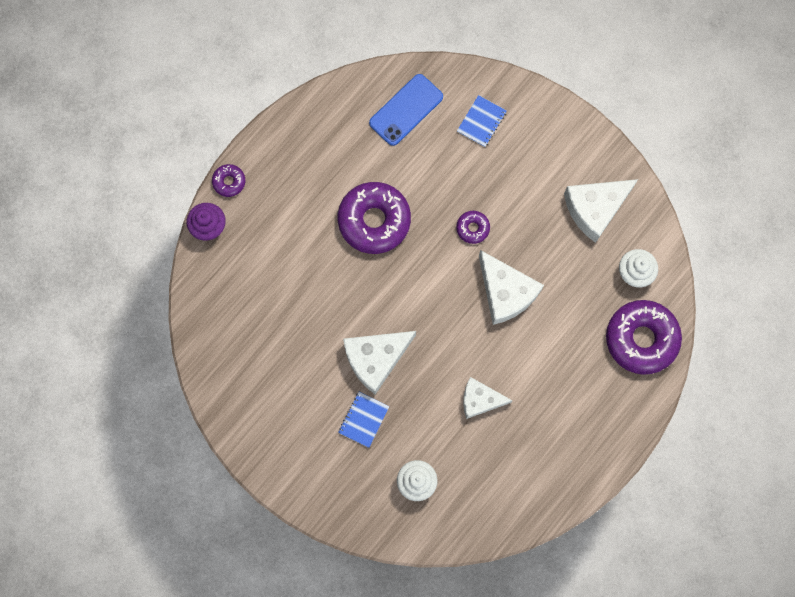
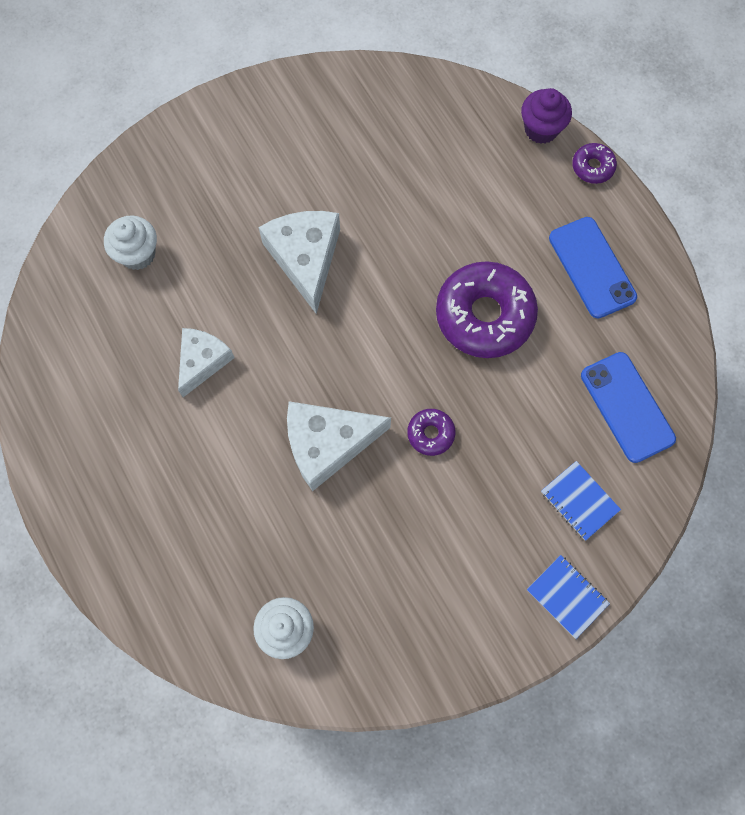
camera: 110 degrees right, 5 degrees down
blue notebook [338,392,390,448] -> blue notebook moved to [527,555,610,639]
white cheese [564,179,638,243] -> none
purple donut [606,300,682,375] -> none
none -> blue phone [549,217,637,318]

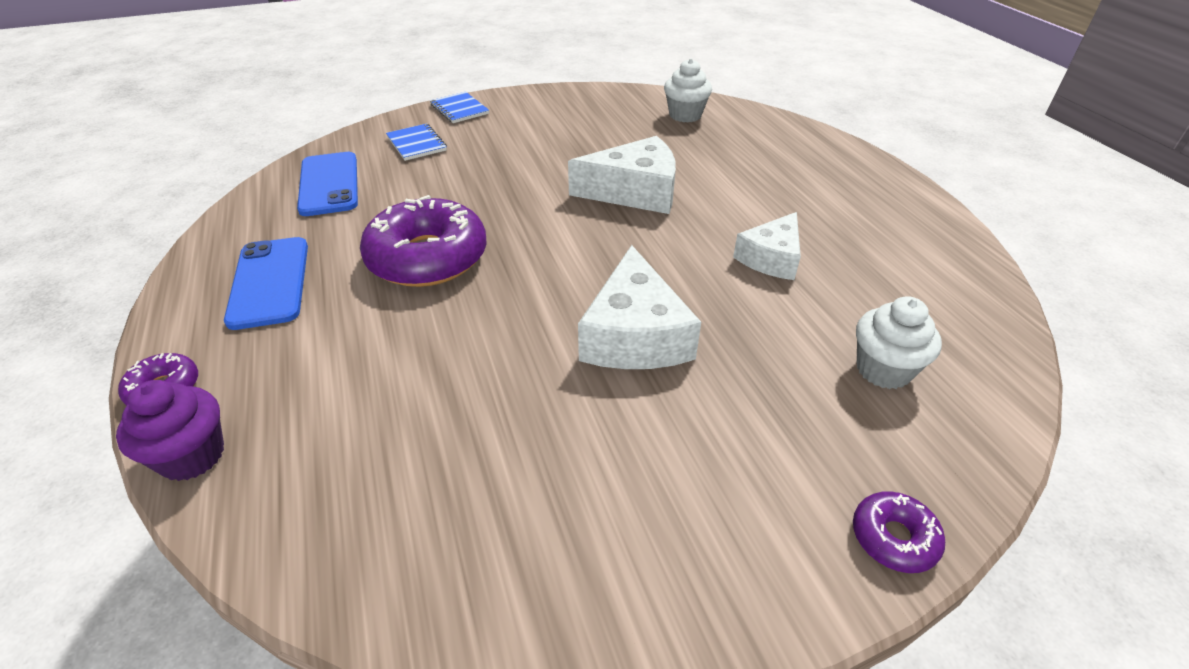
camera: 170 degrees left, 30 degrees down
purple donut [407,409,455,456] -> purple donut moved to [853,491,945,573]

